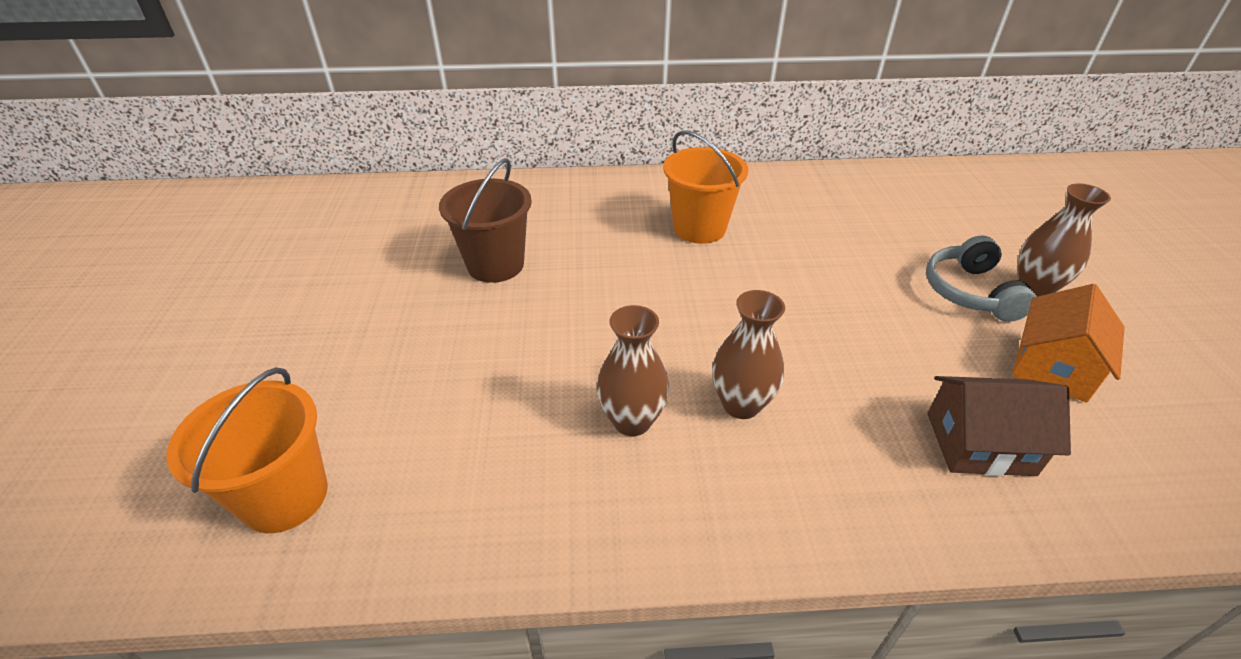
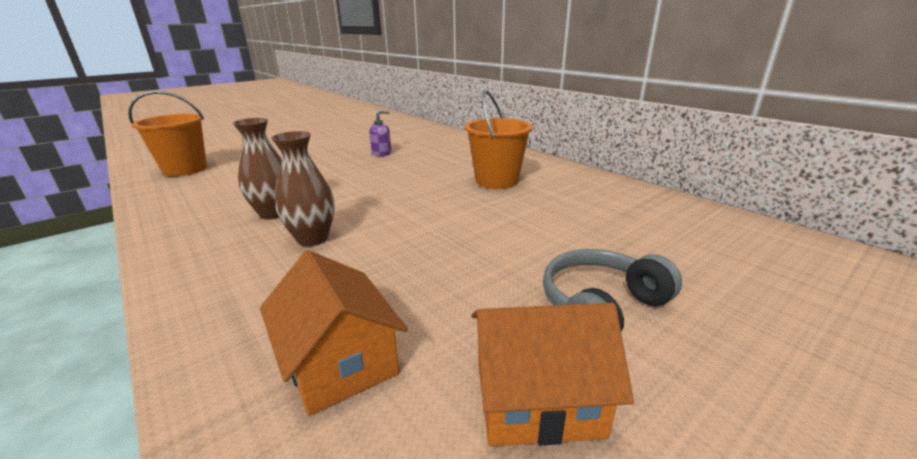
camera: 55 degrees right, 15 degrees down
brown bucket [439,158,532,283] -> purple soap dispenser [369,110,392,156]
brown house [927,376,1071,476] -> orange house [260,250,408,416]
brown vase [1018,183,1111,297] -> none

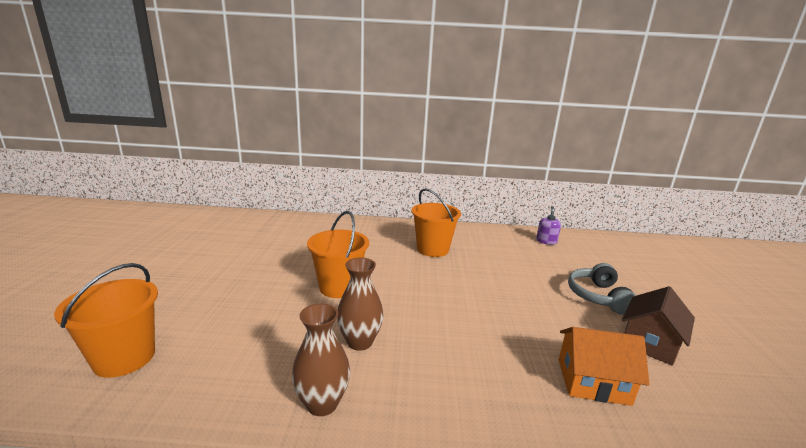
camera: 50 degrees left, 5 degrees down
brown vase [271,131,335,246] -> brown vase moved to [292,303,350,416]
purple soap dispenser [369,110,392,156] -> purple soap dispenser moved to [536,206,561,245]
orange house [471,303,634,446] -> brown house [622,286,695,366]
none -> orange bucket [307,211,369,298]

